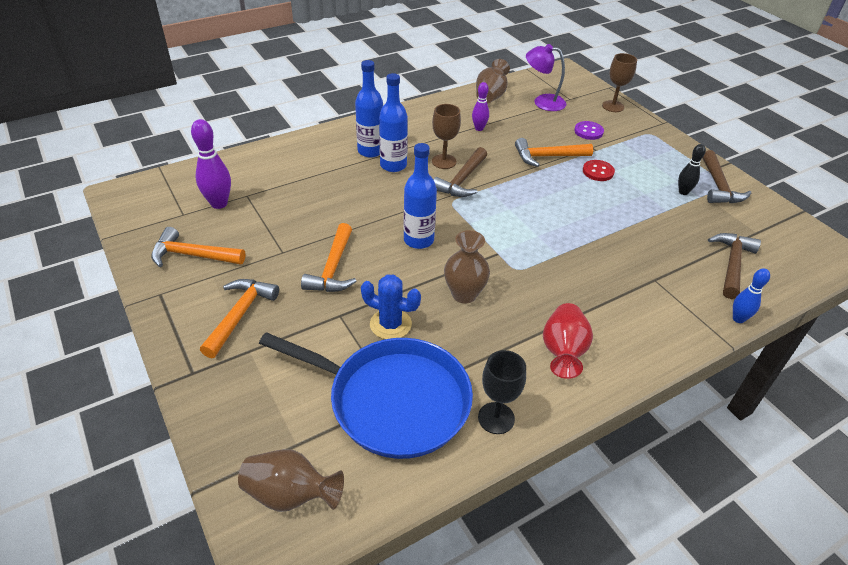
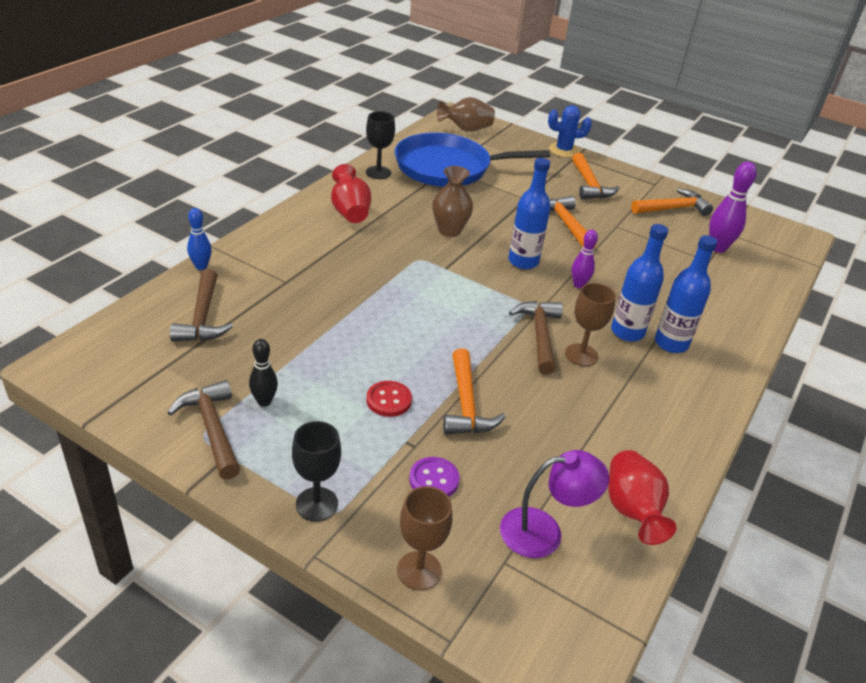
camera: 150 degrees right, 5 degrees down
blue cactus [361,275,421,339] -> blue cactus moved to [548,105,592,157]
purple bowling pin [472,82,489,131] -> purple bowling pin moved to [572,230,598,288]
brown vase [476,59,510,104] -> red vase [608,450,677,545]
orange hammer [515,138,593,167] -> orange hammer turned 120 degrees clockwise [443,348,506,434]
none -> black goblet [292,421,341,522]

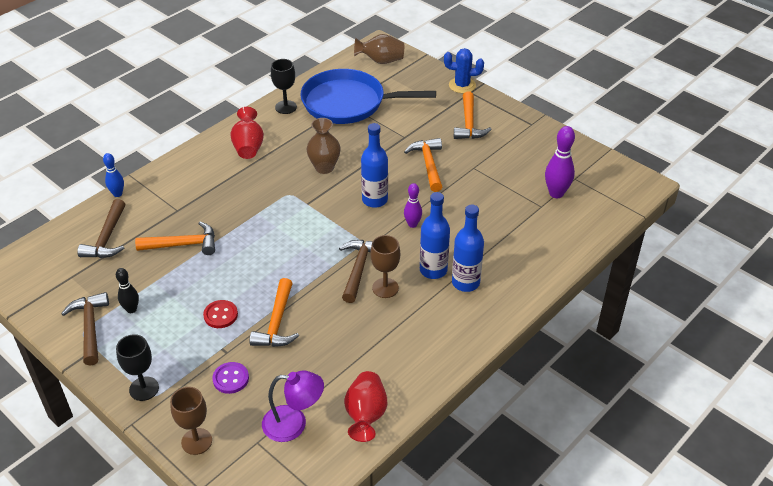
camera: 15 degrees right, 5 degrees up
orange hammer [631,188,713,216] -> orange hammer moved to [135,221,215,255]

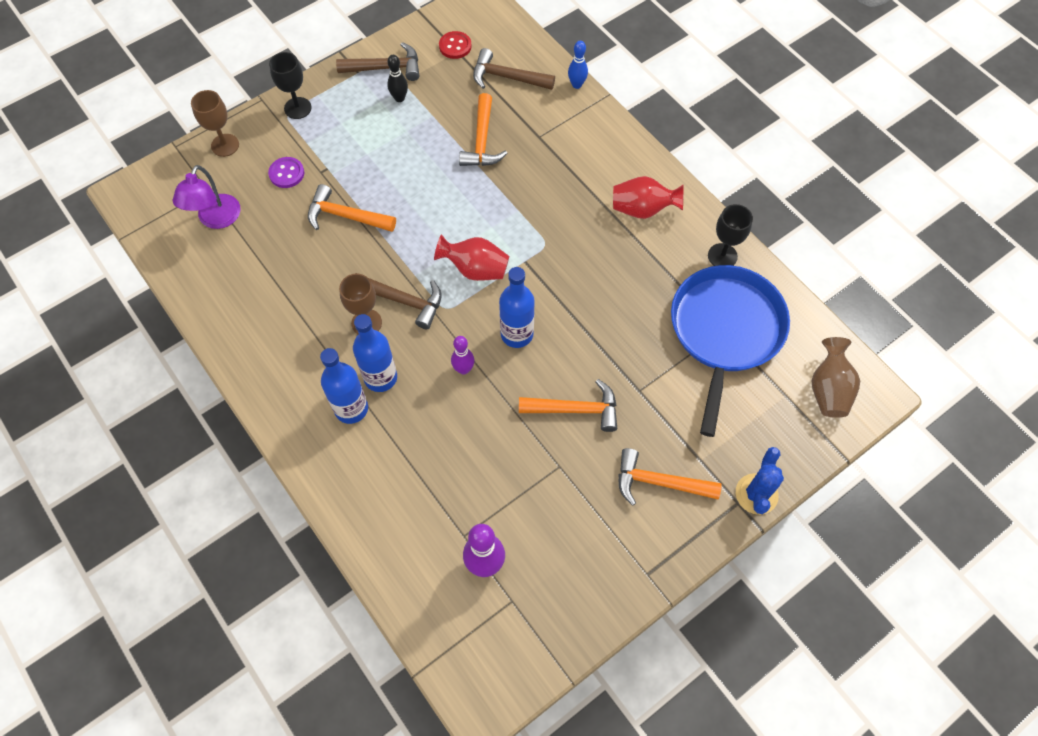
camera: 100 degrees right, 20 degrees up
red button [203,300,238,328] -> red button moved to [439,31,472,59]
brown vase [306,118,341,174] -> none
red vase [344,371,387,442] -> red vase moved to [434,234,509,281]

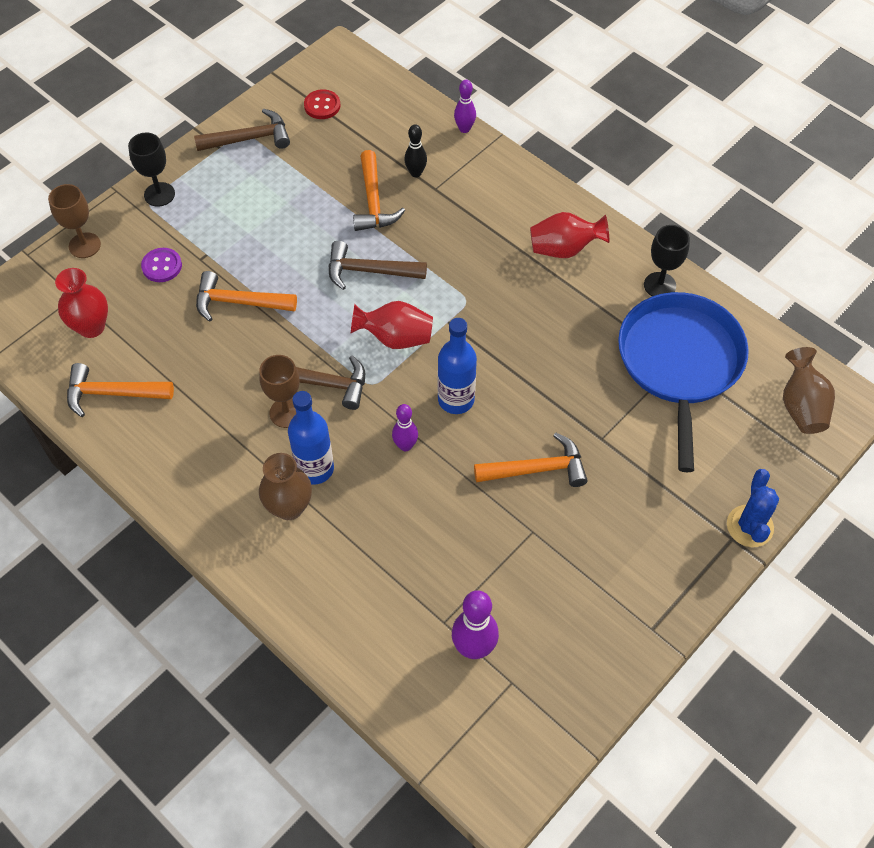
camera: 10 degrees left, 5 degrees down
purple lamp [173,165,241,229] -> red vase [55,268,108,338]
blue bottle [320,348,368,424] -> brown vase [259,453,312,520]
black bowling pin [387,55,408,102] -> black bowling pin moved to [404,124,427,177]
brown hammer [473,48,555,90] -> brown hammer moved to [329,241,427,290]
blue bowling pin [568,41,588,89] -> purple bowling pin [454,80,476,133]
orange hammer [619,448,722,506] -> orange hammer moved to [67,363,174,417]

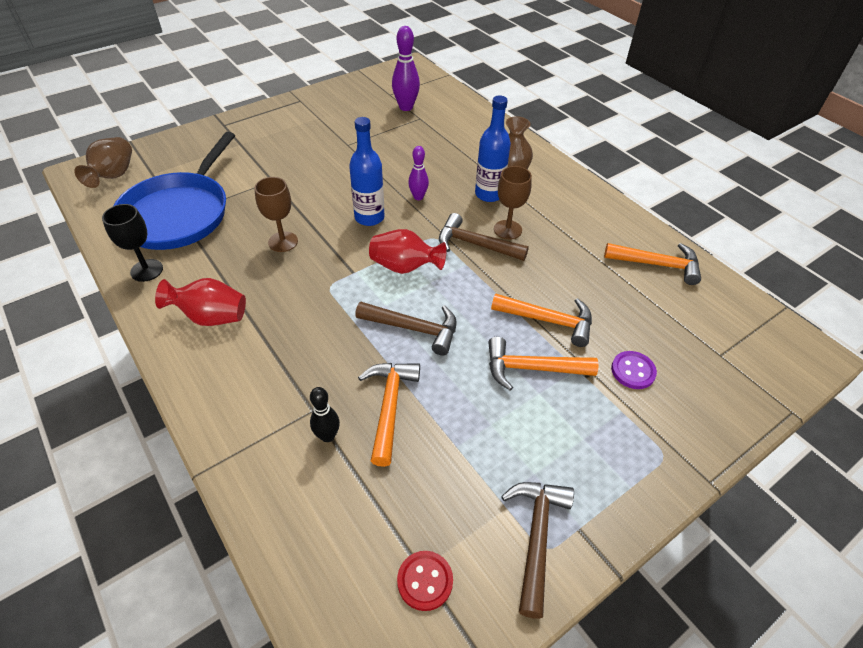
camera: 170 degrees left, 10 degrees down
brown goblet [48,184,101,258] -> brown goblet moved to [254,177,298,252]
red vase [55,268,108,338] -> none
black goblet [128,132,175,207] -> none
brown hammer [194,109,290,151] -> brown hammer turned 105 degrees clockwise [501,482,574,619]
purple bowling pin [454,80,476,133] -> none
orange hammer [474,432,588,487] -> orange hammer moved to [488,337,599,391]
blue cactus [727,469,779,547] -> none

